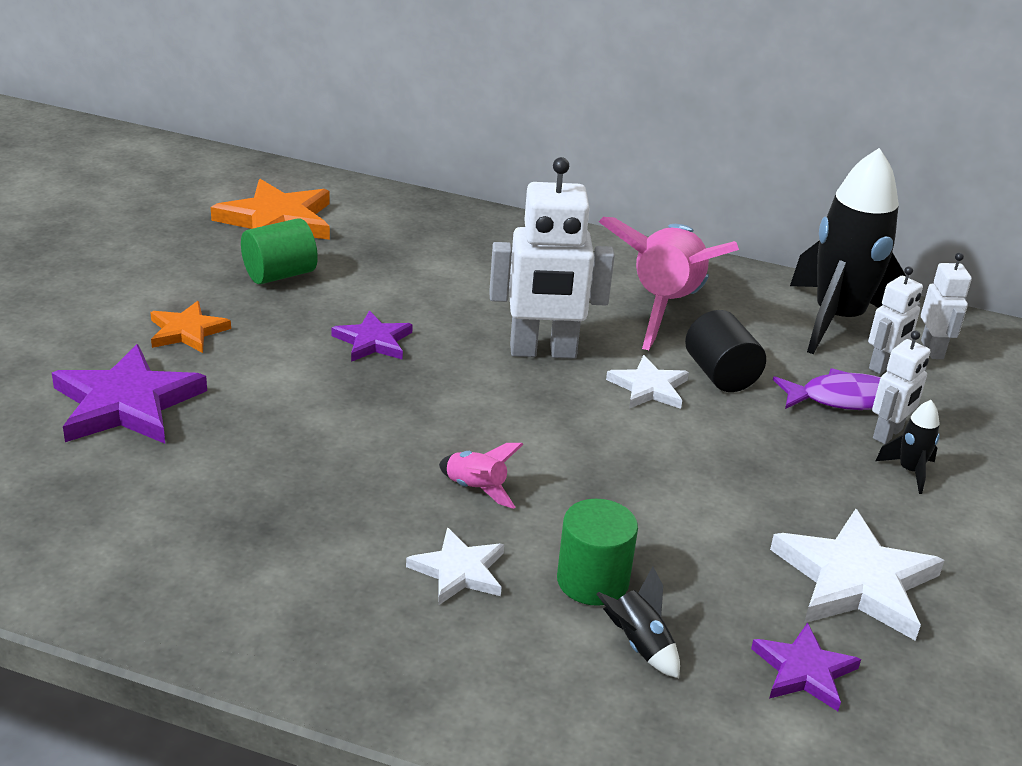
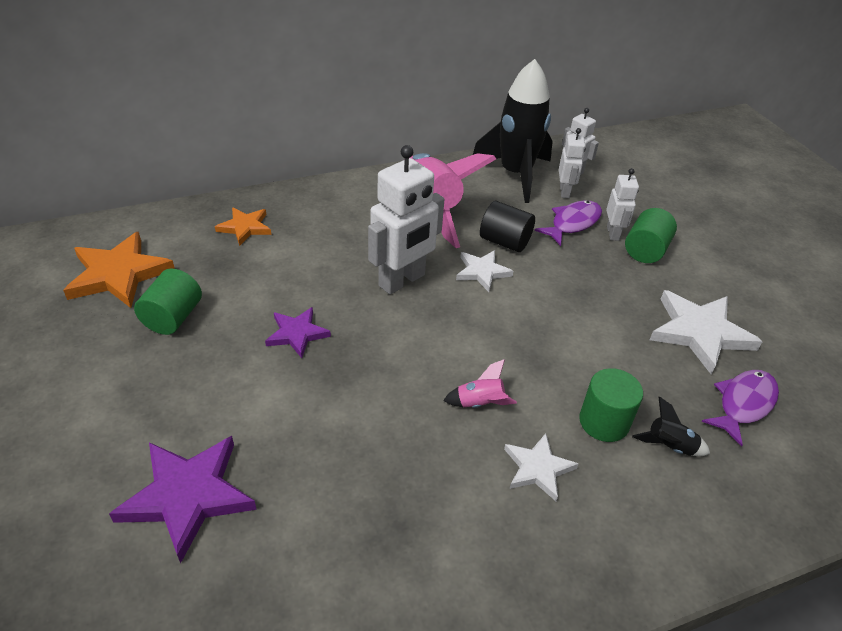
camera: 40 degrees left, 10 degrees up
orange star [150,301,231,353] -> orange star moved to [215,207,271,246]
purple star [751,622,861,711] -> purple fish [702,370,779,447]
black rocket [875,400,940,494] -> green cylinder [625,208,677,263]

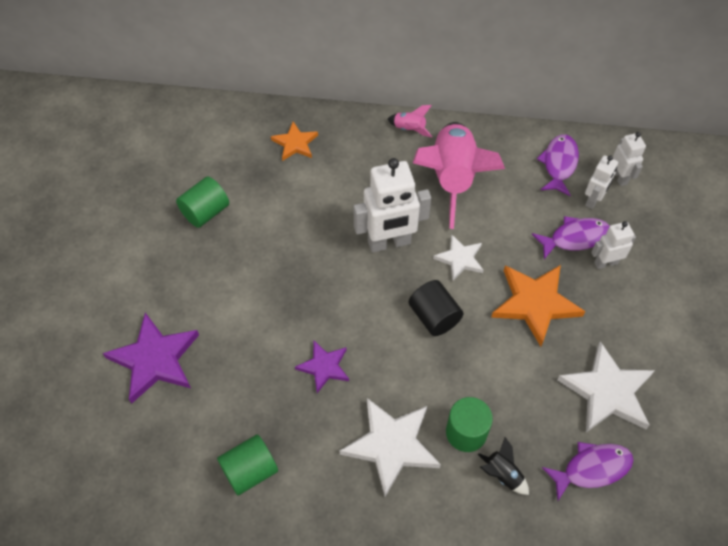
camera: 30 degrees right, 15 degrees up
orange star [63,232,175,308] -> orange star moved to [491,265,585,347]
purple star [265,307,331,358] -> purple star moved to [295,341,349,393]
pink rocket [443,359,517,408] -> pink rocket moved to [388,105,433,137]
black rocket [473,59,553,203] -> purple fish [537,134,579,196]
black cylinder [480,201,535,252] -> black cylinder moved to [408,280,464,336]
white star [504,433,578,501] -> white star [340,398,441,497], size x1.72
white robot [606,168,639,241] -> white robot turned 135 degrees counterclockwise [591,221,636,269]
green cylinder [625,208,677,263] -> green cylinder moved to [217,434,278,495]

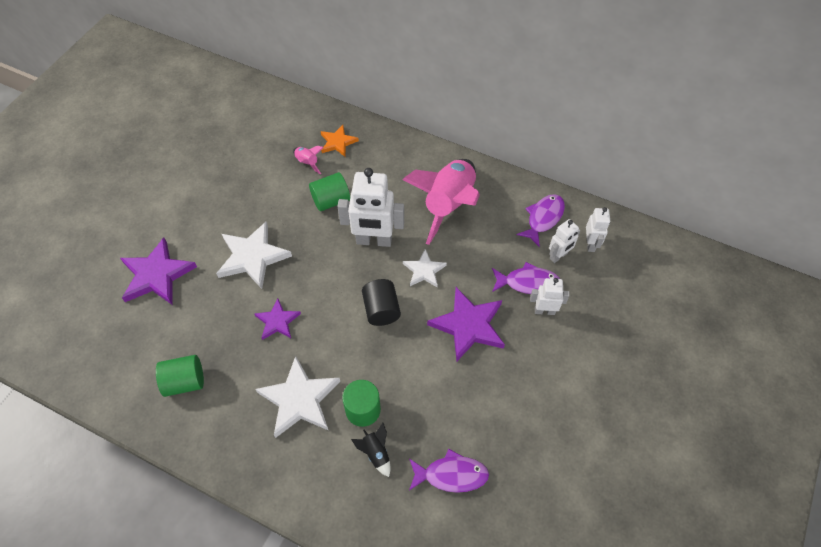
camera: 20 degrees right, 0 degrees up
green cylinder [176,176,229,228] -> green cylinder moved to [309,172,350,211]
pink rocket [388,105,433,137] -> pink rocket moved to [293,146,324,174]
orange star [491,265,585,347] -> purple star [427,287,505,361]
white star [557,341,655,432] -> white star moved to [216,222,292,289]

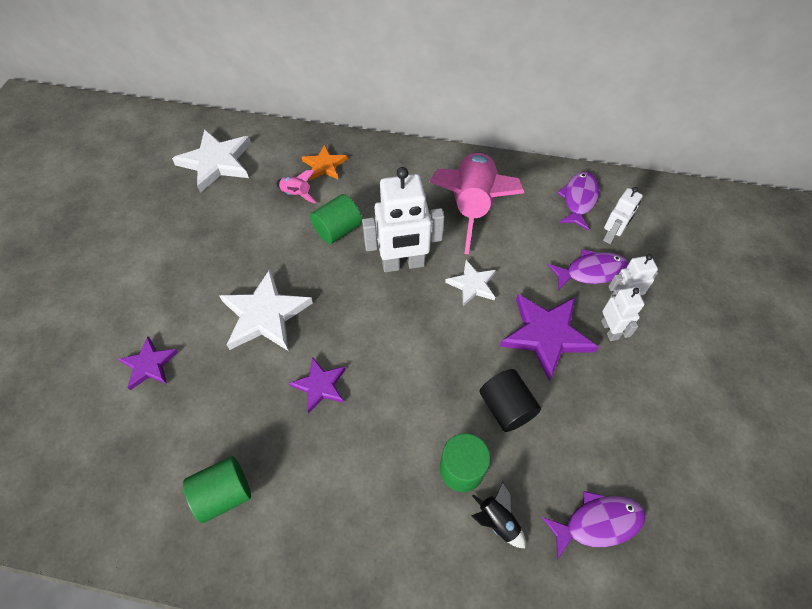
camera: 15 degrees left, 0 degrees up
purple star [120,238,197,305] -> purple star [118,337,178,390], size x0.58
white star [255,356,340,438] -> white star moved to [172,129,251,193]
black cylinder [362,279,401,326] -> black cylinder moved to [480,369,541,432]
white robot [586,207,610,252] -> white robot moved to [601,287,645,341]

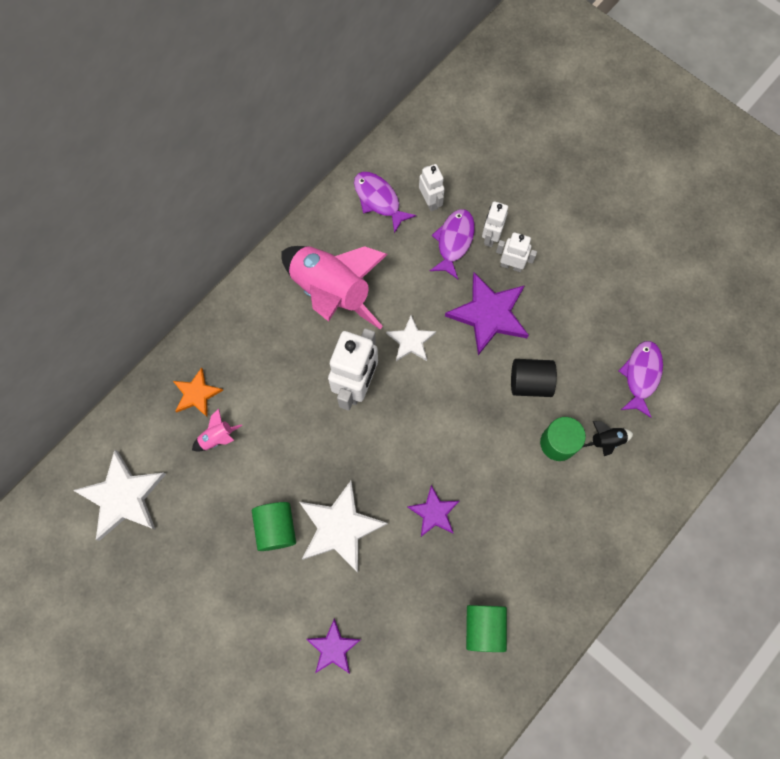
camera: 60 degrees left, 15 degrees up
green cylinder [310,194,362,244] -> green cylinder moved to [252,502,296,551]

